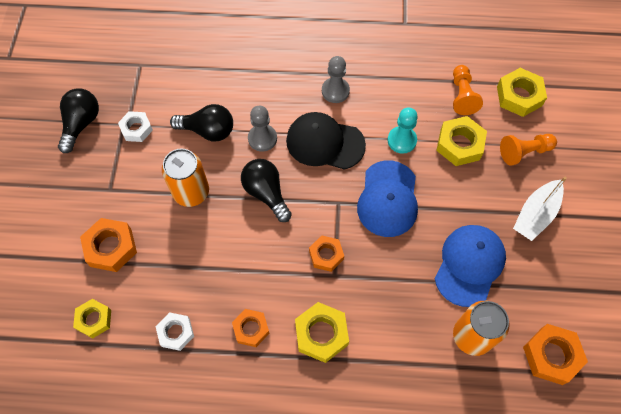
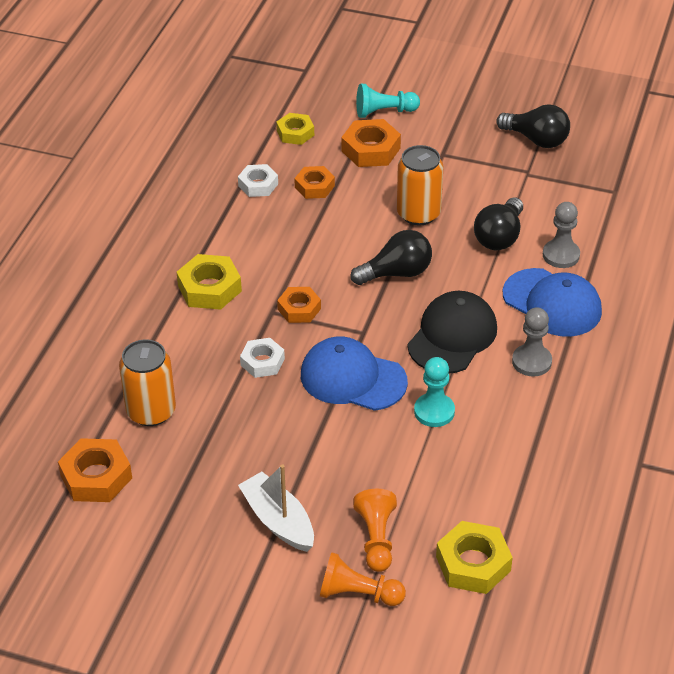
camera: 105 degrees right, 20 degrees down
white nut [118,111,153,142] -> white nut moved to [240,338,285,378]
orange nut [232,309,269,347] -> orange nut moved to [294,166,335,199]
grey pawn [248,106,277,152] -> grey pawn moved to [543,202,580,268]
blue cap [434,225,506,307] -> blue cap moved to [503,268,602,337]
yellow nut [436,116,487,166] -> none
orange pawn [453,65,483,115] -> orange pawn moved to [320,552,406,606]
none -> turquoise pawn [356,84,420,118]

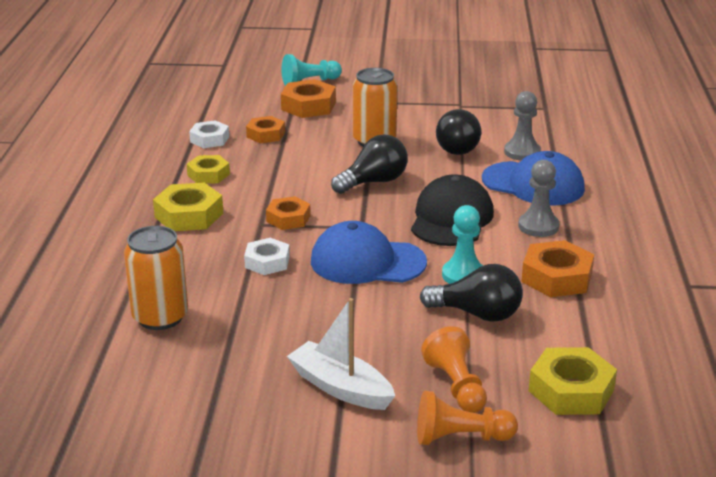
camera: 15 degrees left, 15 degrees down
orange nut [58,438,132,502] -> orange nut moved to [521,240,594,297]
yellow nut [276,113,314,145] -> yellow nut moved to [187,155,230,184]
black light bulb [496,104,570,148] -> black light bulb moved to [420,264,523,322]

